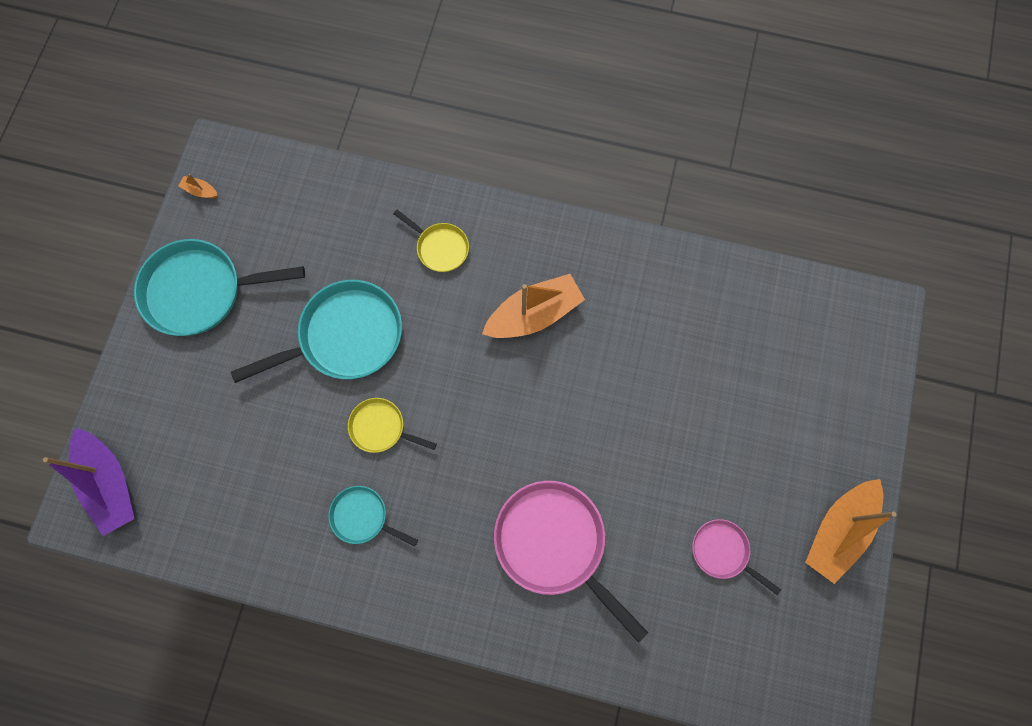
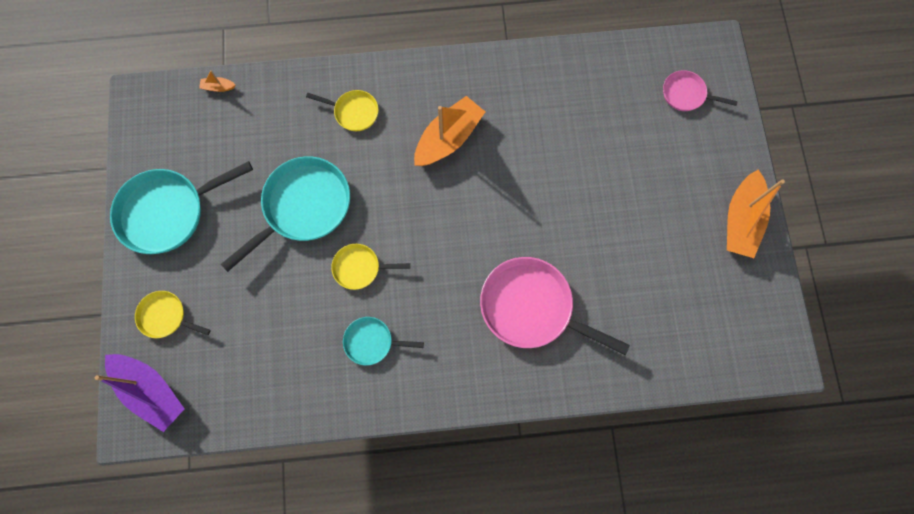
camera: 20 degrees left, 0 degrees up
orange boat [178,174,218,198] -> orange boat moved to [199,70,235,92]
pink pan [692,519,781,595] -> pink pan moved to [663,70,738,111]
none -> yellow pan [135,291,211,338]

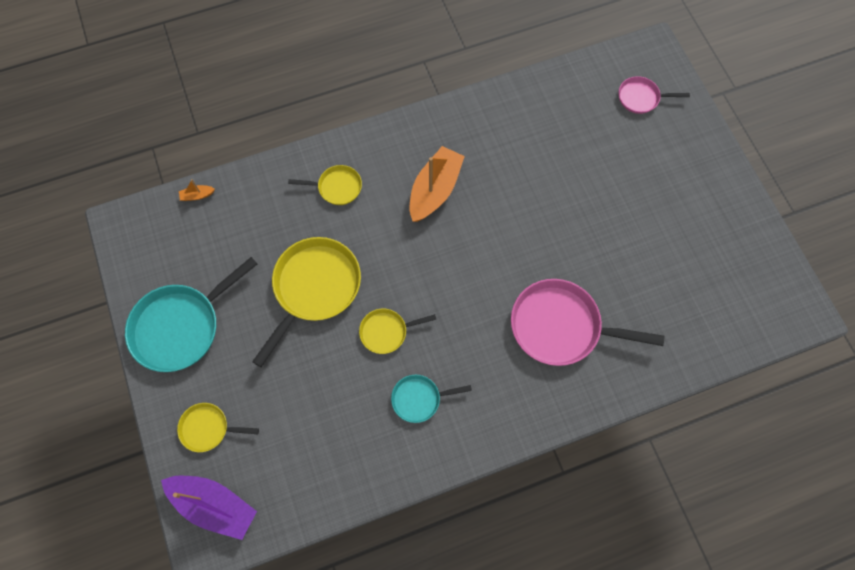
camera: 15 degrees left, 5 degrees down
turquoise pan [221,156,350,272] -> yellow pan [252,237,361,367]
orange boat [727,169,785,258] -> none

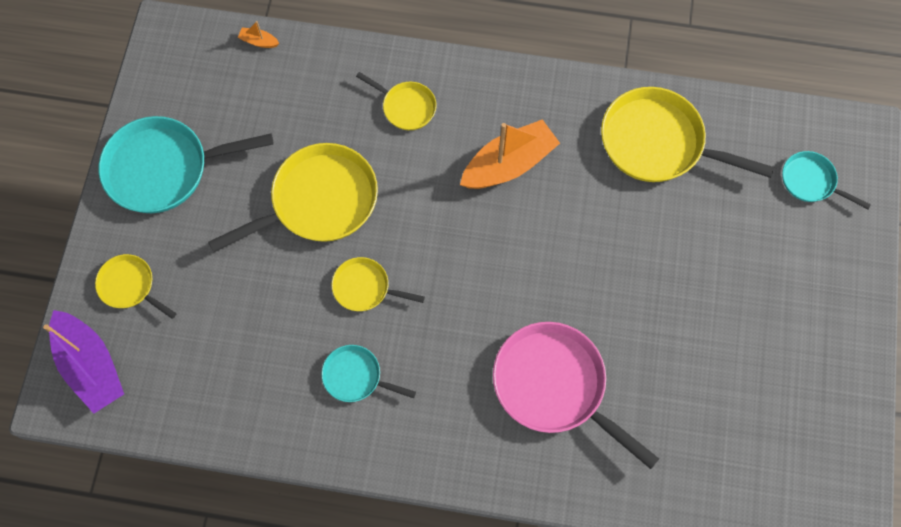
camera: 30 degrees right, 0 degrees up
pink pan [619,76,690,114] -> turquoise pan [782,151,871,209]
none -> yellow pan [601,87,774,182]

